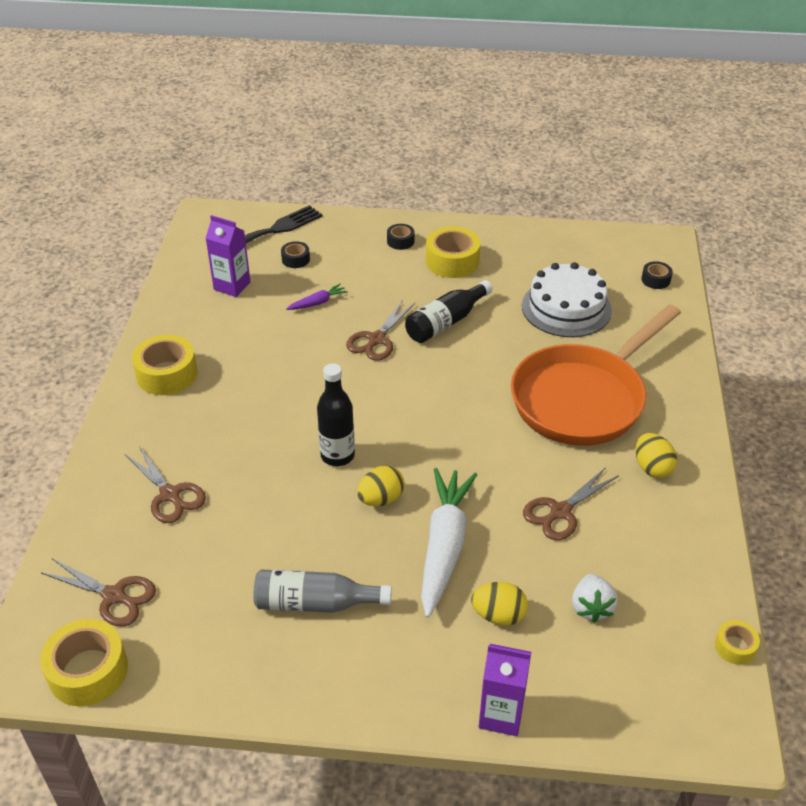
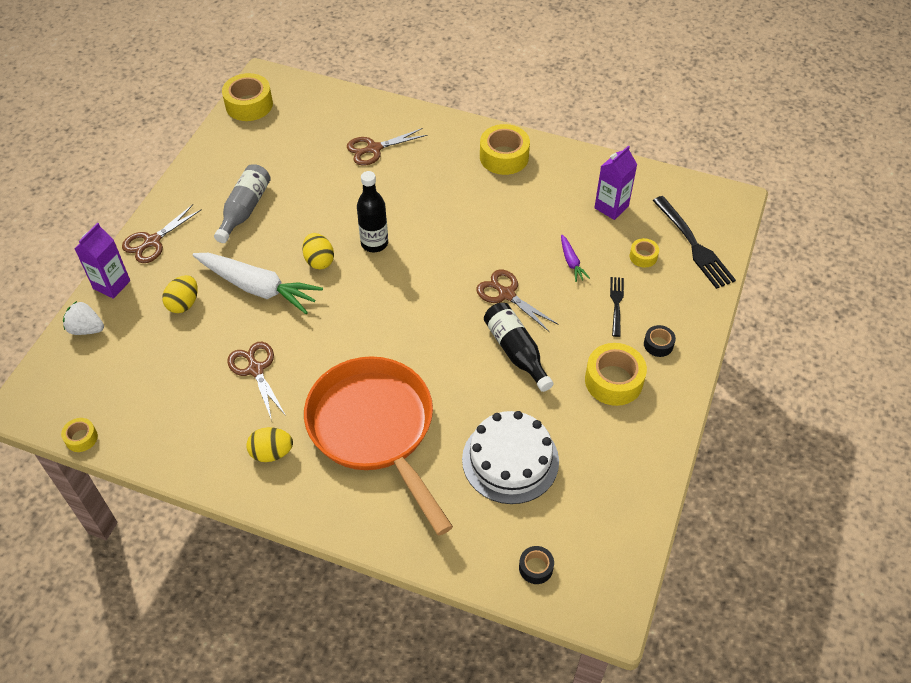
camera: 105 degrees right, 10 degrees up
brown scissors [42,559,156,626] -> brown scissors moved to [122,204,202,263]
black tape [281,241,310,268] -> yellow tape [630,238,659,267]
white strawberry [572,574,618,623] -> white strawberry moved to [63,301,104,335]
none -> black fork [610,277,624,337]

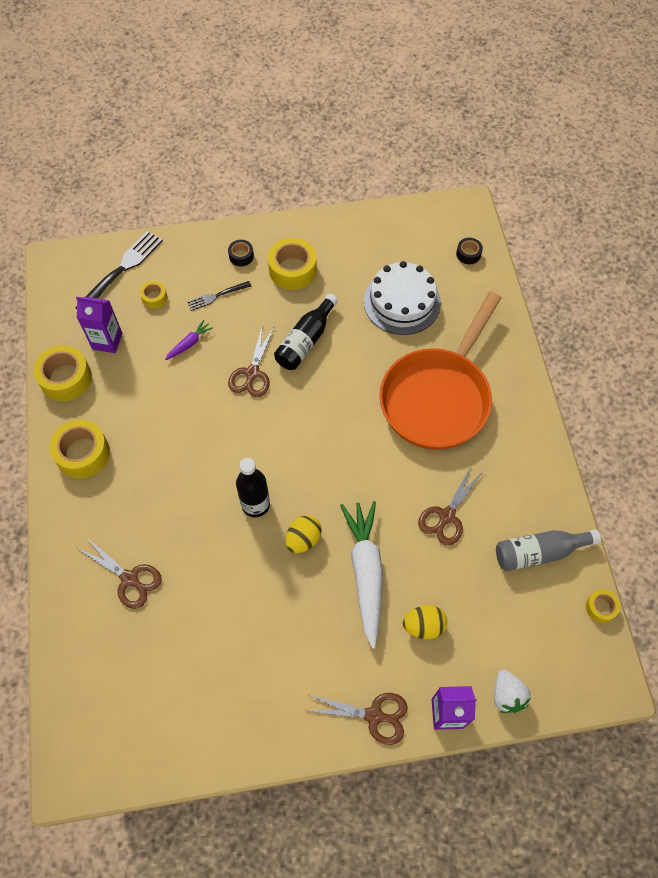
camera: 120 degrees left, 10 degrees up
grey bottle [214,164,271,243] -> grey bottle moved to [496,529,601,571]
yellow tape [222,73,273,121] -> yellow tape moved to [33,345,92,401]
yellow egg [246,427,293,462] -> none

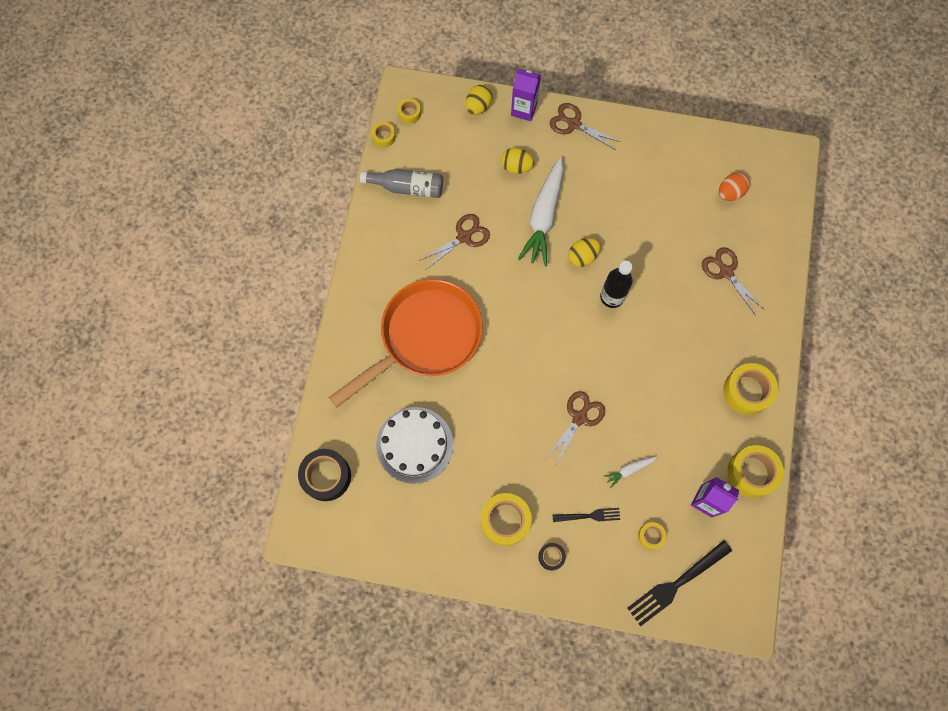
camera: 160 degrees left, 10 degrees up
purple carrot [165,320,213,360] -> white carrot [604,456,657,488]
black bottle [274,294,338,370] -> none
black tape [456,238,483,264] -> black tape [298,449,351,501], size x1.91
white strawberry [494,670,531,713] -> yellow egg [466,85,492,115]
none -> yellow tape [397,98,421,124]
none -> orange egg [719,173,750,201]

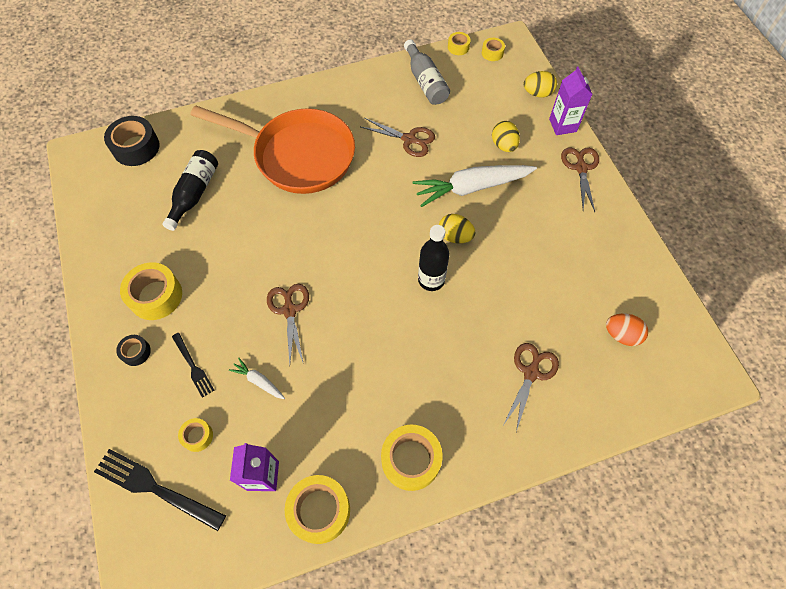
camera: 60 degrees right, 10 degrees down
white cake [376,407,453,484] -> black bottle [163,150,218,231]
brown scissors [547,391,605,465] -> brown scissors turned 105 degrees counterclockwise [267,284,309,365]

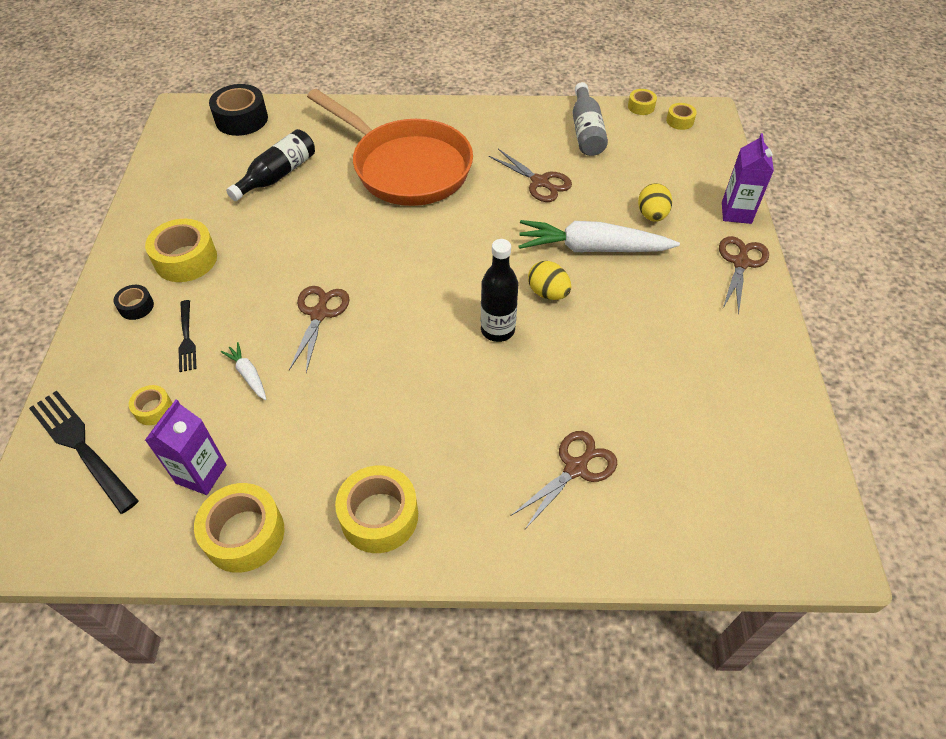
camera: 20 degrees right, 10 degrees down
yellow egg [523,71,557,98] -> none
orange egg [606,313,648,346] -> none

